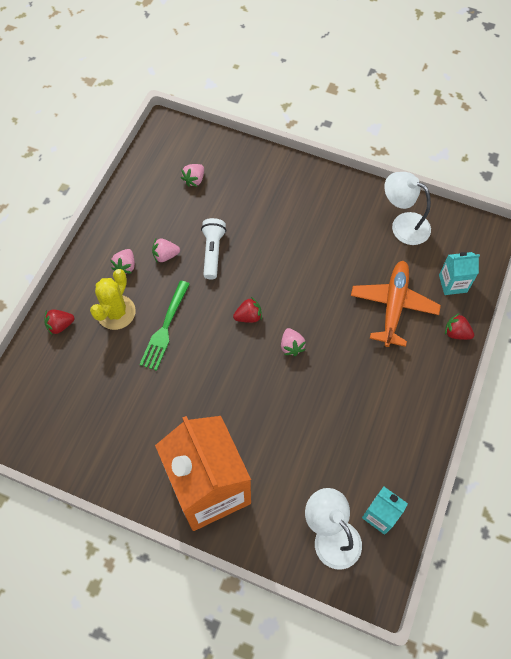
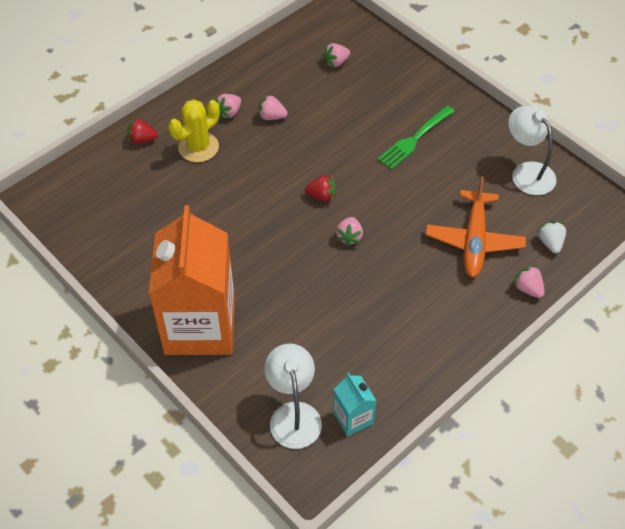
camera: 25 degrees right, 10 degrees down
green fork [139,281,190,371] -> green fork moved to [378,106,455,170]
white flashlight [201,218,226,280] -> none
orange plane [351,261,441,347] -> orange plane turned 150 degrees clockwise [426,176,526,277]
turquoise carton [439,252,480,295] -> white strawberry [537,221,566,253]
red strawberry [445,313,474,340] -> pink strawberry [513,265,545,298]

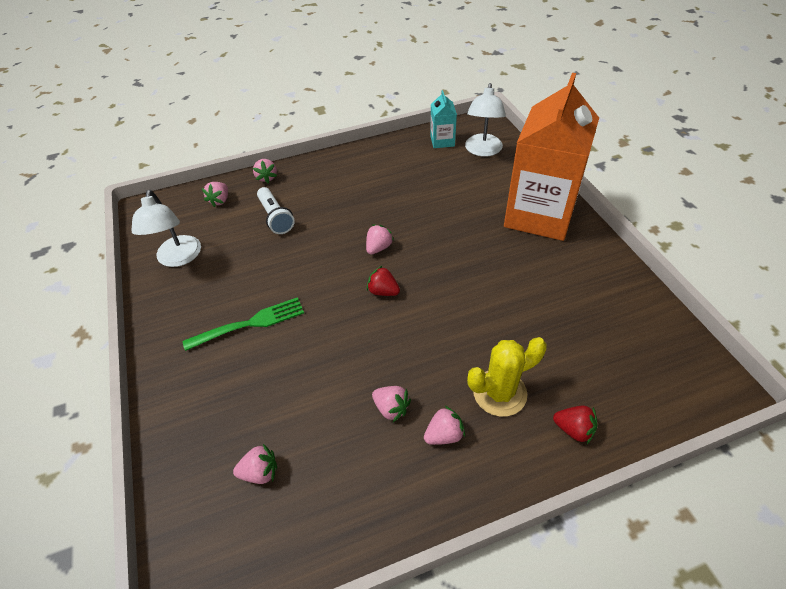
camera: 155 degrees left, 5 degrees down
orange plane [426,176,526,277] -> white flashlight [257,187,295,234]
white strawberry [537,221,566,253] -> pink strawberry [202,182,228,207]

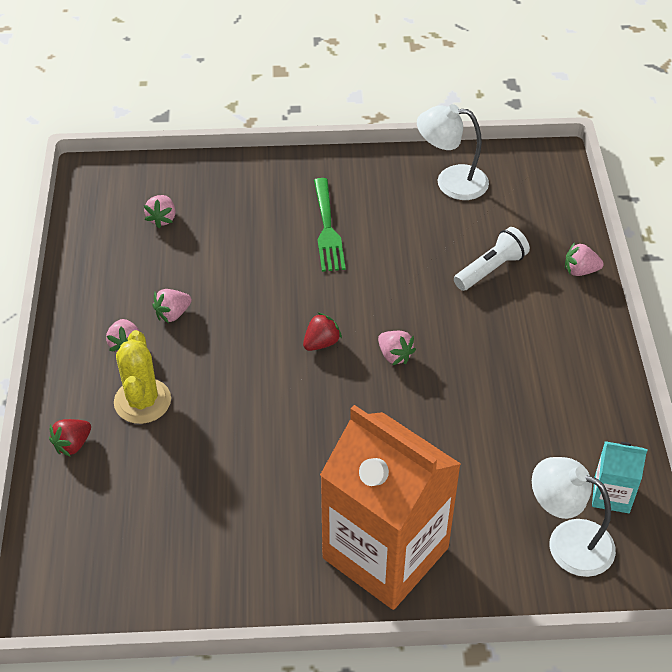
camera: 105 degrees right, 0 degrees up
pink strawberry [202,182,228,207] -> none
white flashlight [257,187,295,234] -> white flashlight turned 150 degrees clockwise [454,227,530,291]

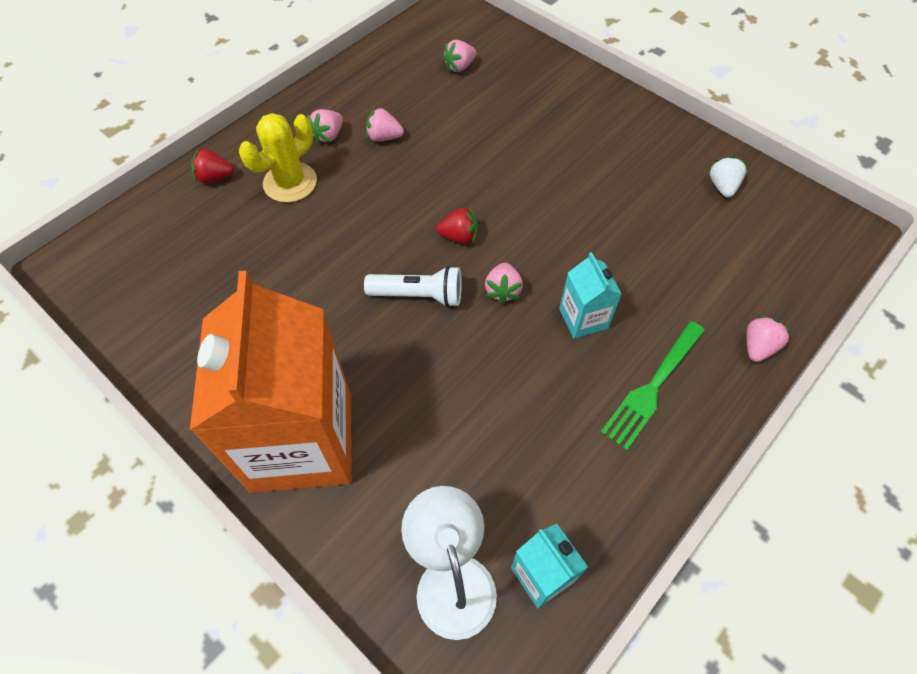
camera: 45 degrees right, 10 degrees up
green fork [314,178,346,272] -> green fork moved to [601,321,705,451]
white lamp [417,104,489,200] -> white strawberry [710,156,746,197]
white flashlight [454,227,530,291] -> white flashlight moved to [364,266,462,307]
pink strawberry [565,242,604,276] -> pink strawberry turned 75 degrees clockwise [746,315,792,362]
none -> turquoise carton [559,252,622,339]

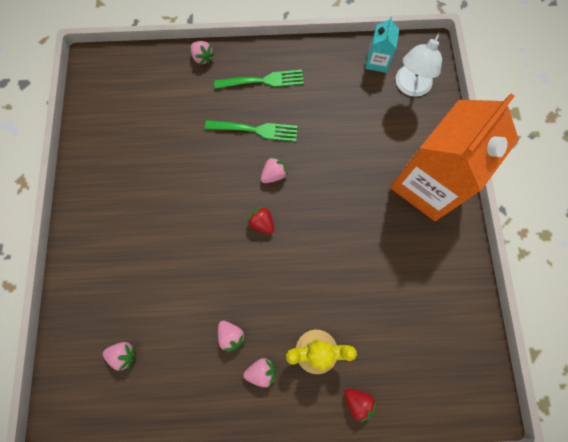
camera: 135 degrees left, 15 degrees up
white flashlight [364,266,462,307] -> none
turquoise carton [559,252,622,339] -> green fork [205,120,298,142]
white strawberry [710,156,746,197] -> none
pink strawberry [746,315,792,362] -> pink strawberry turned 120 degrees counterclockwise [191,41,214,65]

